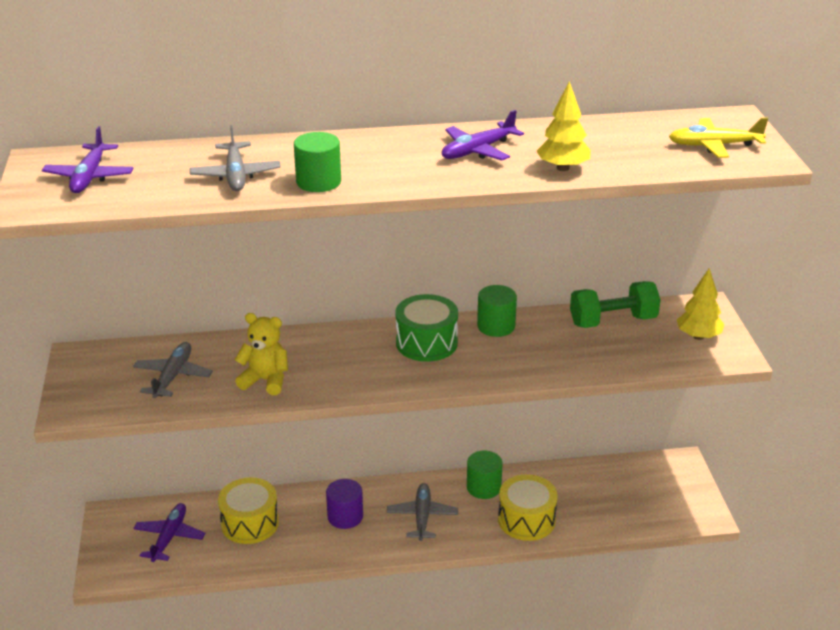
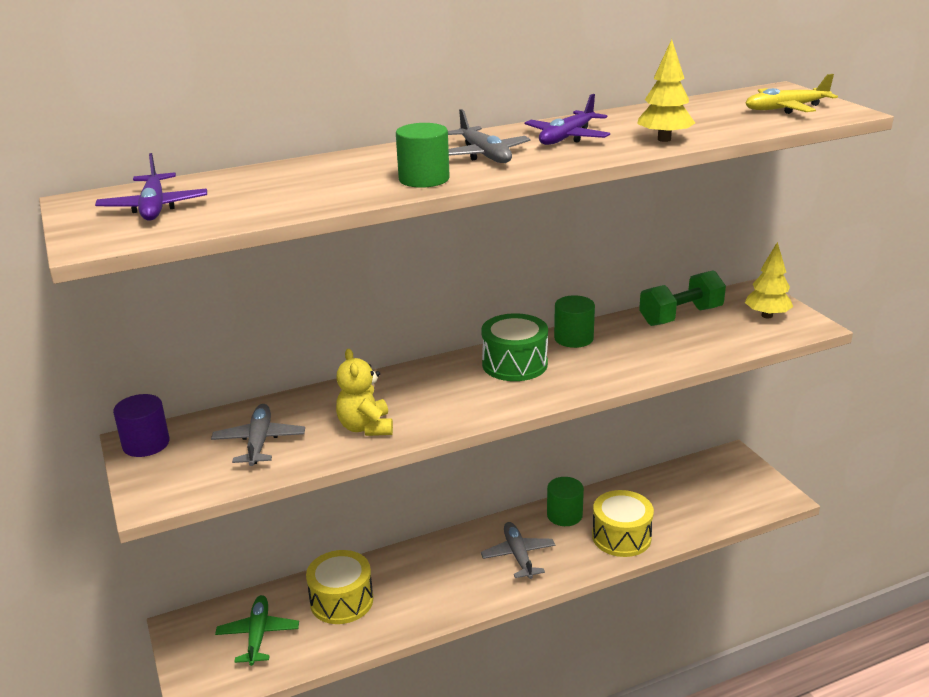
camera: 15 degrees left, 5 degrees down
purple plane [133,503,205,562] -> green plane [215,595,299,666]
grey plane [190,125,281,191] -> grey plane moved to [448,109,531,163]
yellow teddy bear [235,313,288,395] -> yellow teddy bear turned 105 degrees counterclockwise [336,349,393,436]
purple cylinder [326,479,363,529] -> purple cylinder moved to [113,394,169,457]

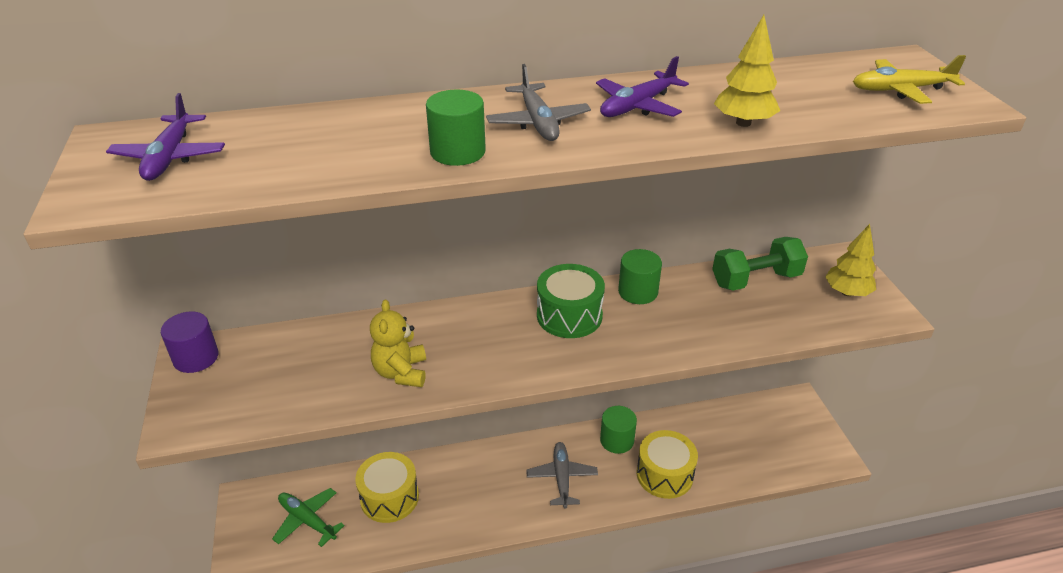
camera: 10 degrees right, 10 degrees up
grey plane [211,404,305,466] -> none
green plane [215,595,299,666] -> green plane turned 60 degrees counterclockwise [272,488,345,547]

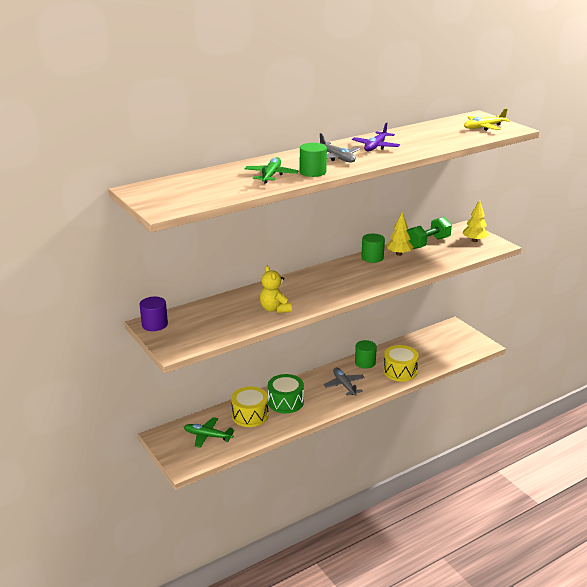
camera: 20 degrees left, 10 degrees down
purple plane [106,93,225,181] -> none
green drum [537,264,605,338] -> green drum moved to [268,374,304,413]
yellow tree [714,15,780,127] -> yellow tree moved to [387,212,413,256]
none -> green plane [244,157,298,184]

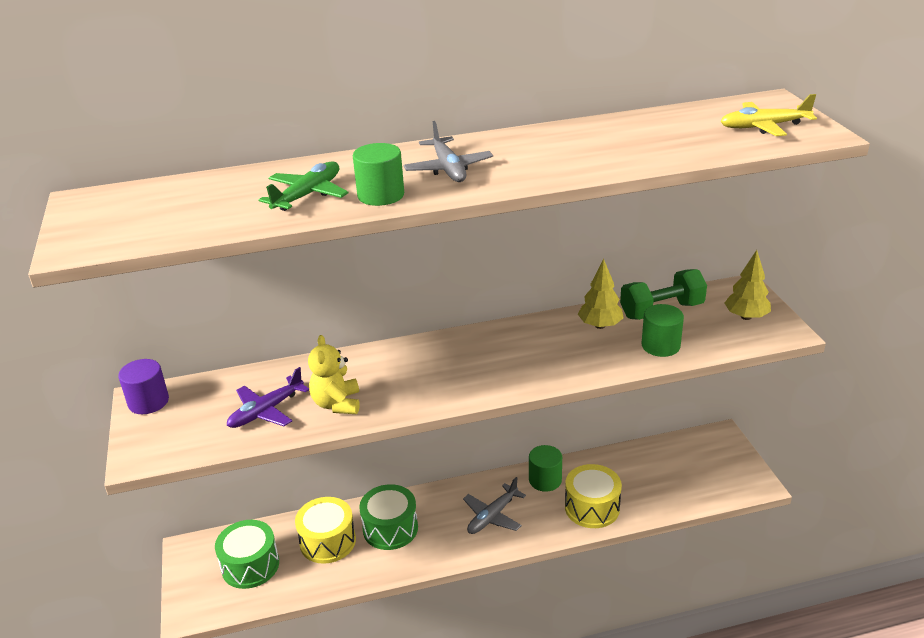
camera: 20 degrees right, 5 degrees up
green plane [184,417,235,448] -> green drum [215,520,279,589]
grey plane [324,367,365,396] -> grey plane turned 135 degrees counterclockwise [463,477,526,534]
purple plane [352,123,400,152] -> purple plane moved to [227,367,309,428]
green cylinder [361,234,385,263] -> green cylinder moved to [642,304,684,357]

